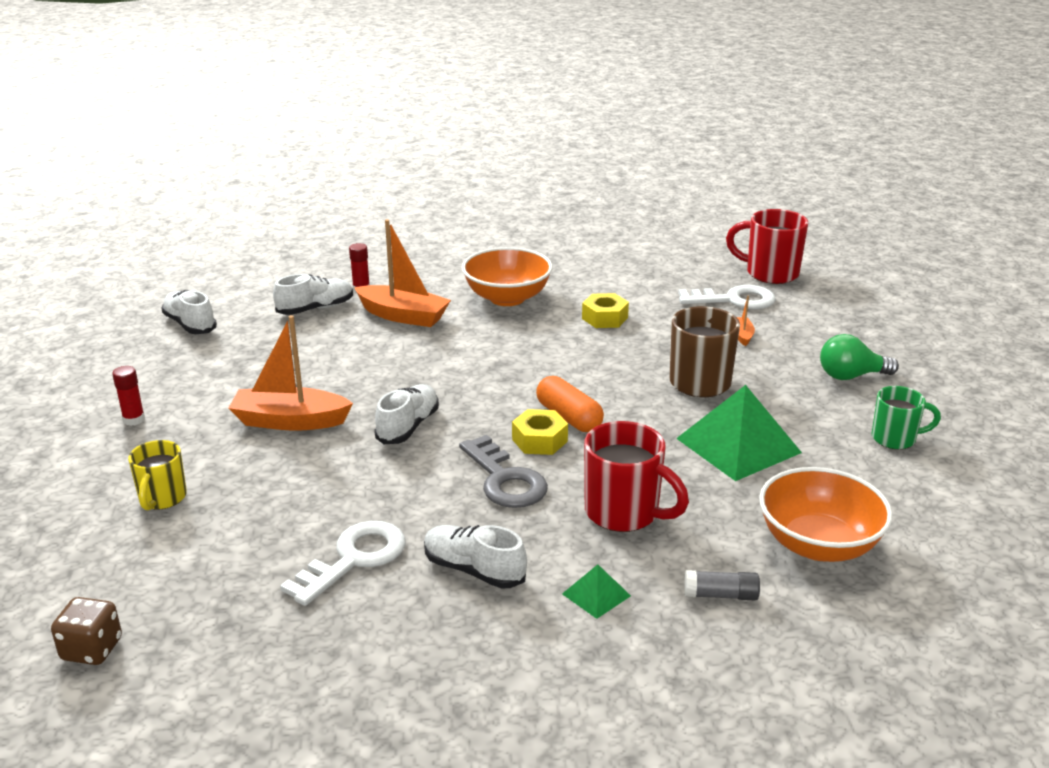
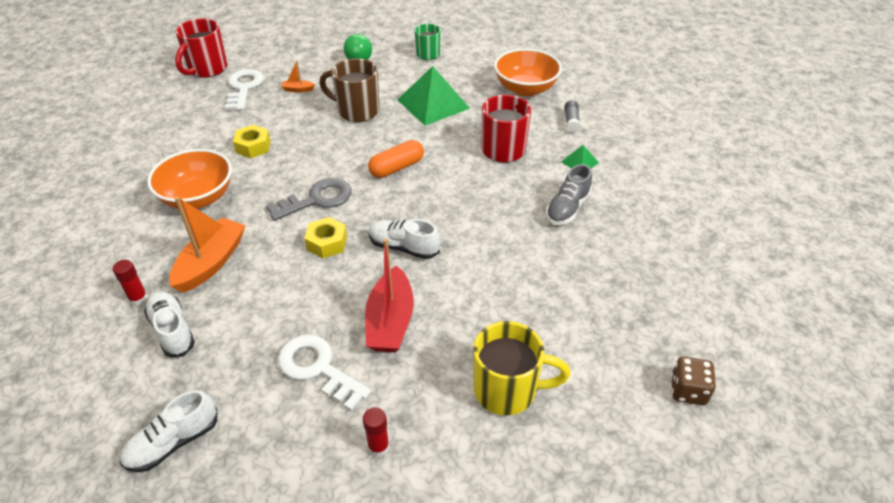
camera: 90 degrees left, 15 degrees up
yellow mug [128,440,187,510] -> yellow mug [473,321,571,416], size x1.56
orange boat [228,315,353,431] -> red boat [365,238,414,352]
white key [280,521,406,606] -> white key moved to [278,335,371,411]
white shoe [424,525,527,588] -> grey shoe [546,164,592,225]
grey key [459,435,548,508] -> grey key moved to [266,178,352,221]
yellow nut [512,409,568,455] -> yellow nut moved to [304,217,347,258]

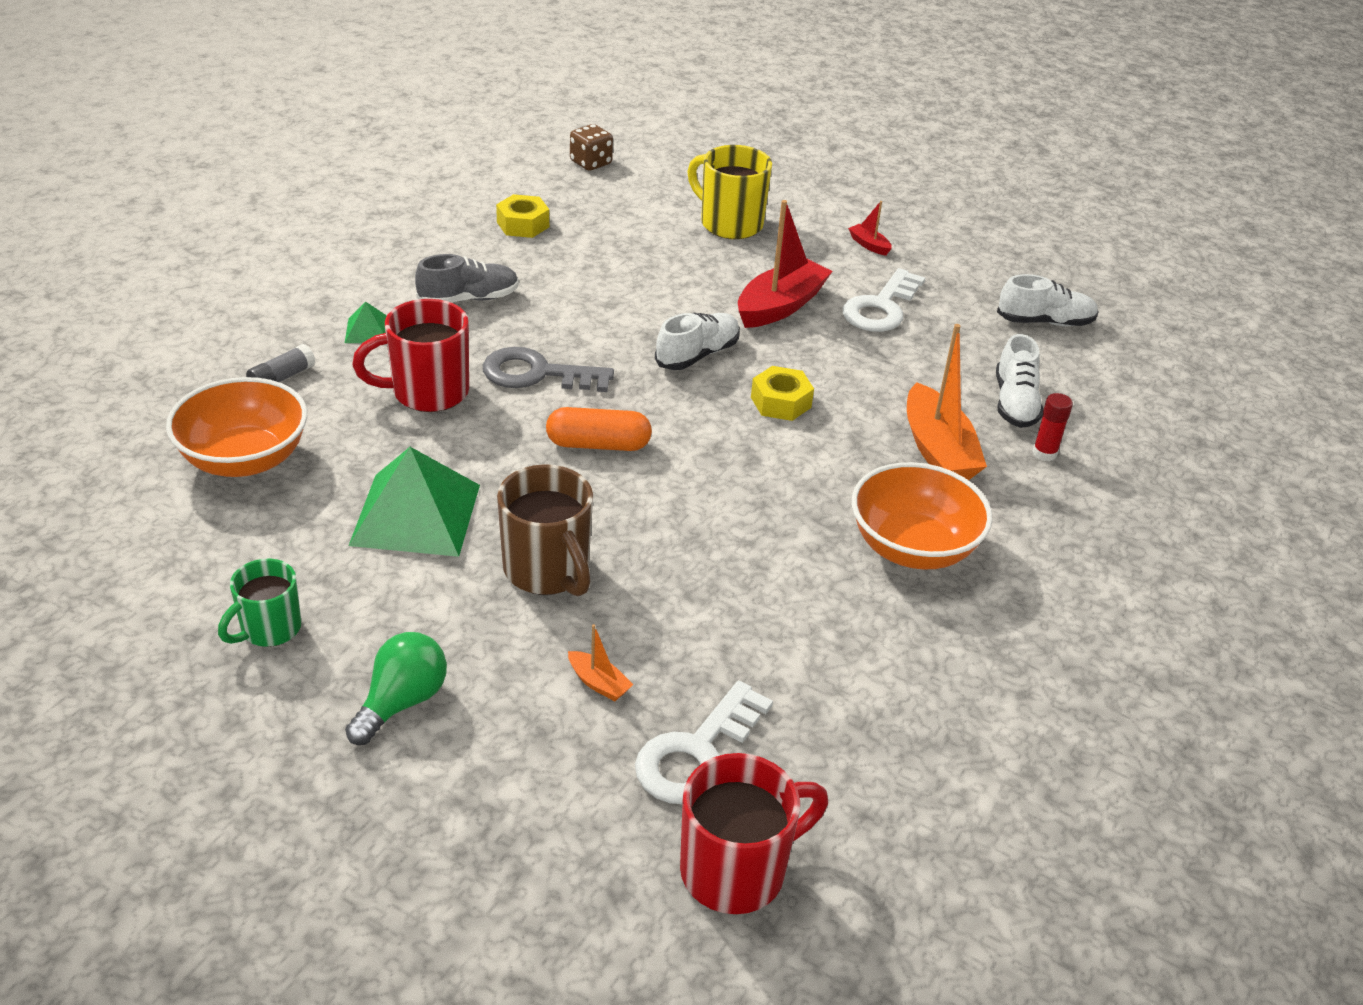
camera: 145 degrees left, 5 degrees down
orange boat [169,196,246,293] -> orange boat turned 75 degrees counterclockwise [907,324,987,480]
yellow nut [233,125,271,158] -> yellow nut moved to [496,194,549,238]
grey key [266,178,352,221] -> grey key moved to [483,347,614,392]
white key [278,335,371,411] -> white key turned 45 degrees clockwise [843,268,925,332]
red glue stick [363,407,389,457] -> red boat [848,201,892,256]
white shoe [368,219,440,259] -> white shoe turned 105 degrees counterclockwise [655,313,740,370]

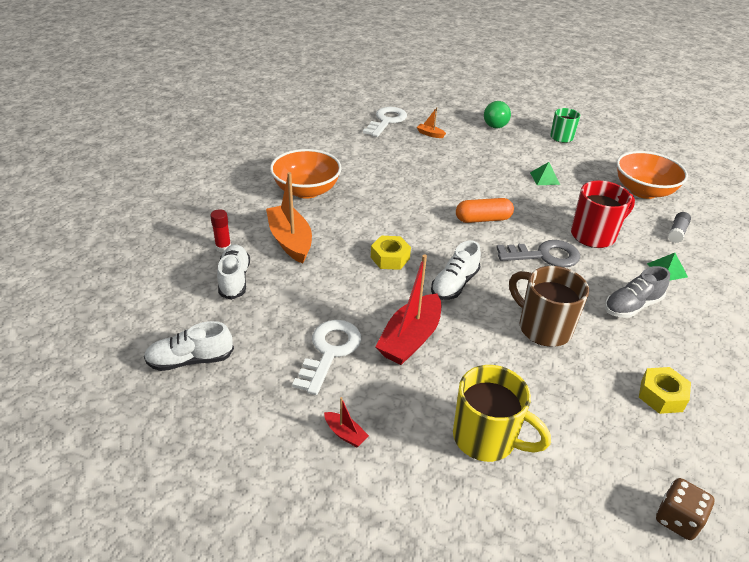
camera: 170 degrees right, 0 degrees up
green pyramid [349,447,480,557] -> green pyramid [530,162,560,185], size x0.46
brown mug [497,464,593,596] -> brown mug moved to [509,266,589,347]
red mug [680,753,828,914] -> none

